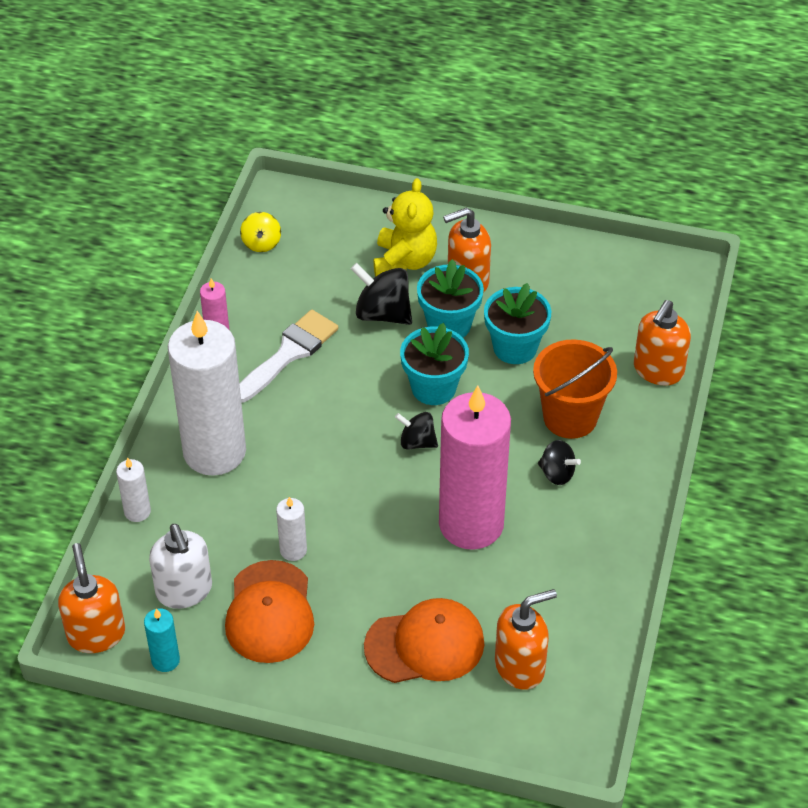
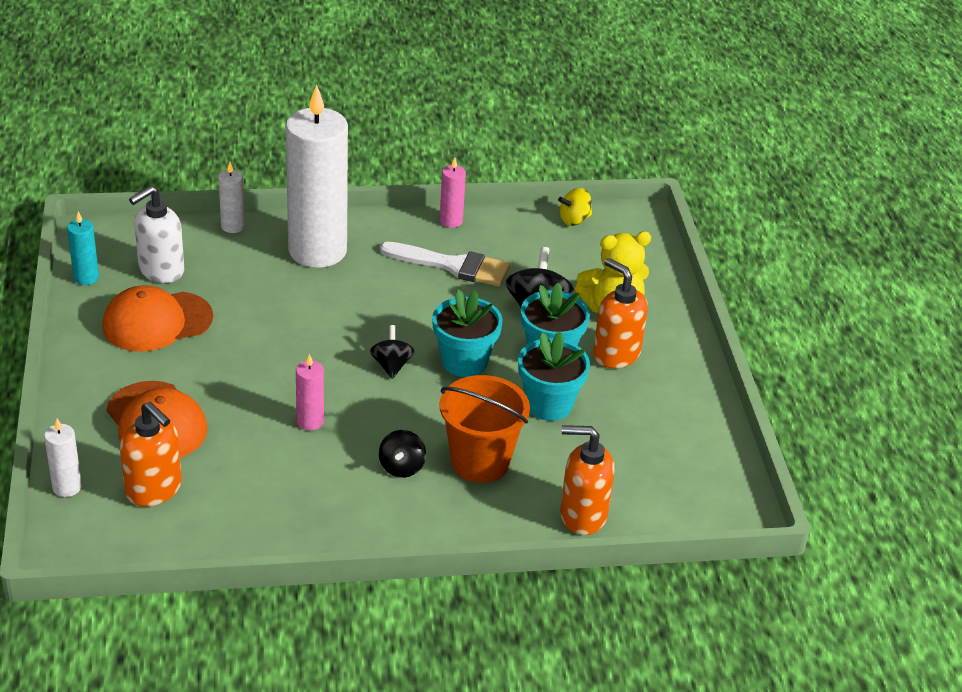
camera: 65 degrees right, 10 degrees down
orange soap dispenser [58,543,125,653] -> none
white candle [276,497,307,561] -> white candle moved to [44,419,82,497]
pink candle [439,385,511,550] -> pink candle [296,354,324,431], size x0.41

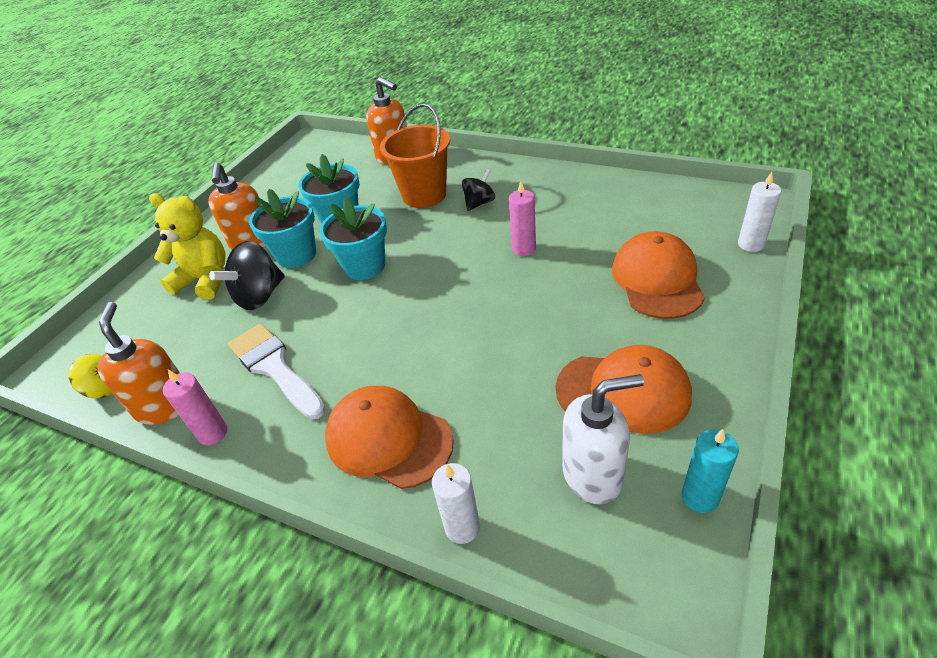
camera: 140 degrees left, 5 degrees up
orange soap dispenser [120,402,182,507] -> orange soap dispenser moved to [97,302,180,425]
white candle [286,84,348,268] -> orange cap [325,386,454,489]
black spinning top [370,325,415,379] -> none

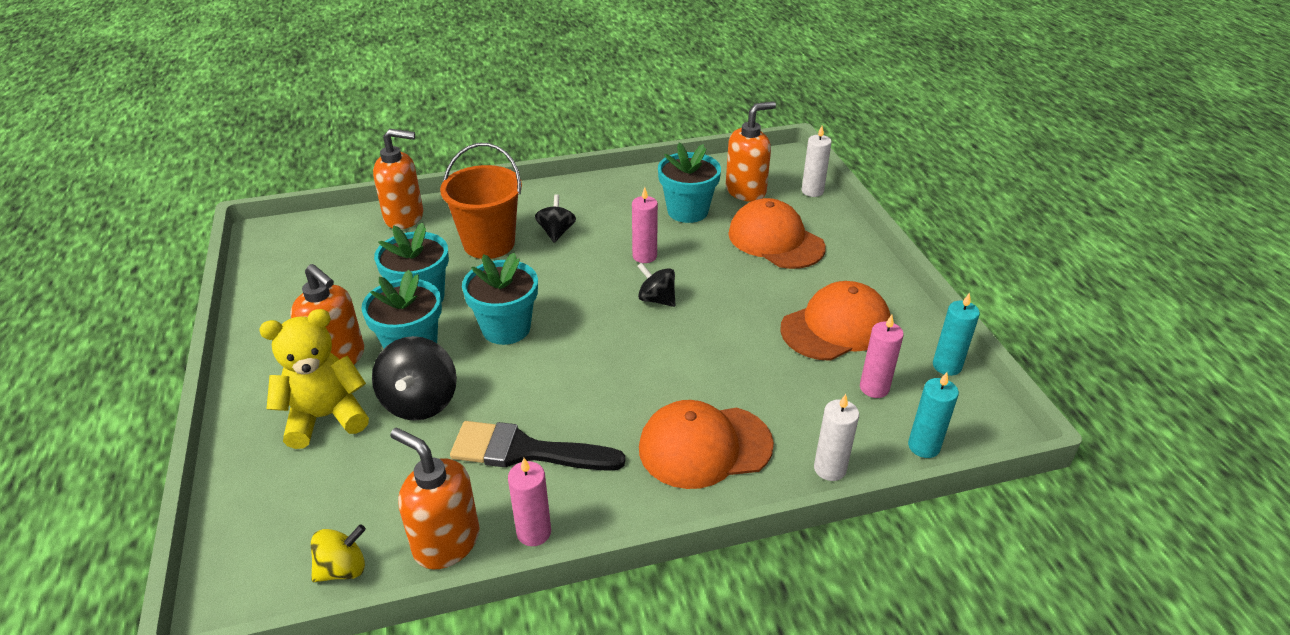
camera: 45 degrees left, 5 degrees down
white brush [228,324,326,419] -> black brush [450,421,625,471]
white soap dispenser [562,374,644,504] -> pink candle [860,315,904,398]
none -> black spinning top [637,262,676,307]
none -> turquoise flower pot [658,143,721,223]
none -> orange soap dispenser [726,102,776,202]
none -> turquoise candle [908,372,959,458]

